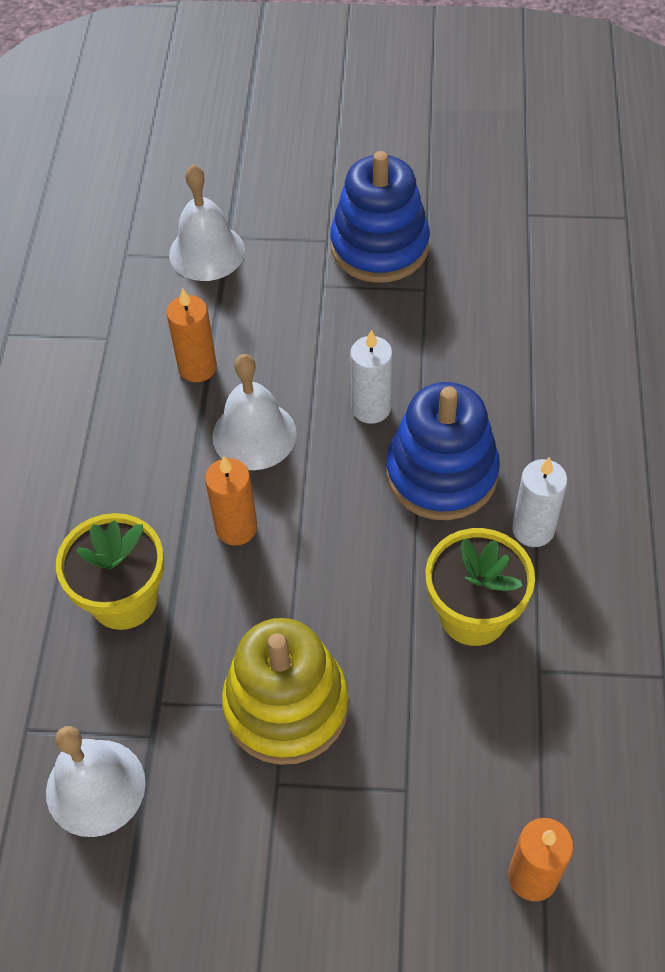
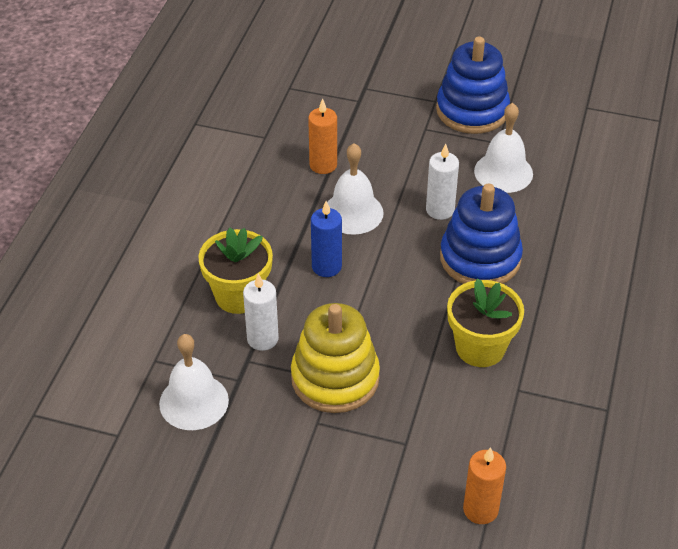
camera: 10 degrees right, 10 degrees down
white bell [169,165,245,281] -> white bell moved to [474,103,533,193]
orange candle [205,456,257,546] -> blue candle [311,201,342,277]
white candle [512,457,568,547] -> white candle moved to [243,273,279,351]

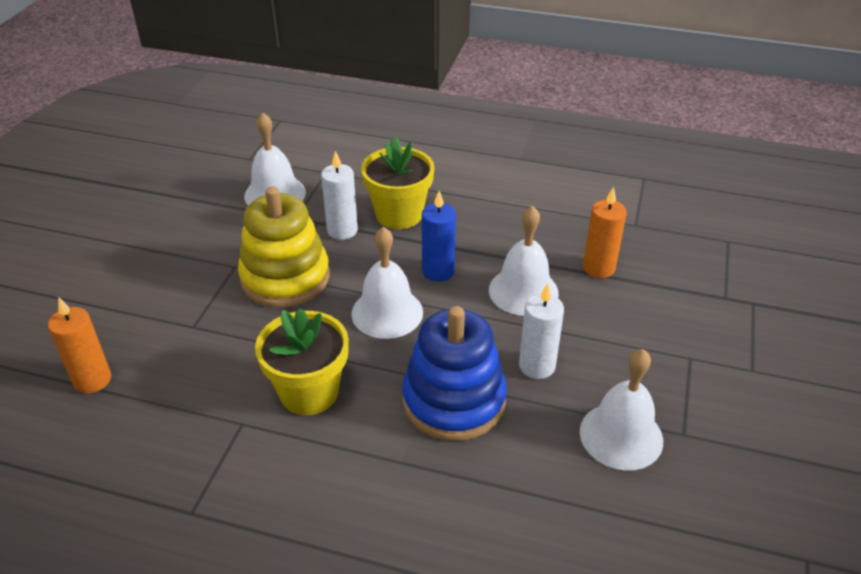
camera: 90 degrees right, 5 degrees down
blue stacking toy [436,37,510,134] -> none
none -> white bell [351,227,423,339]

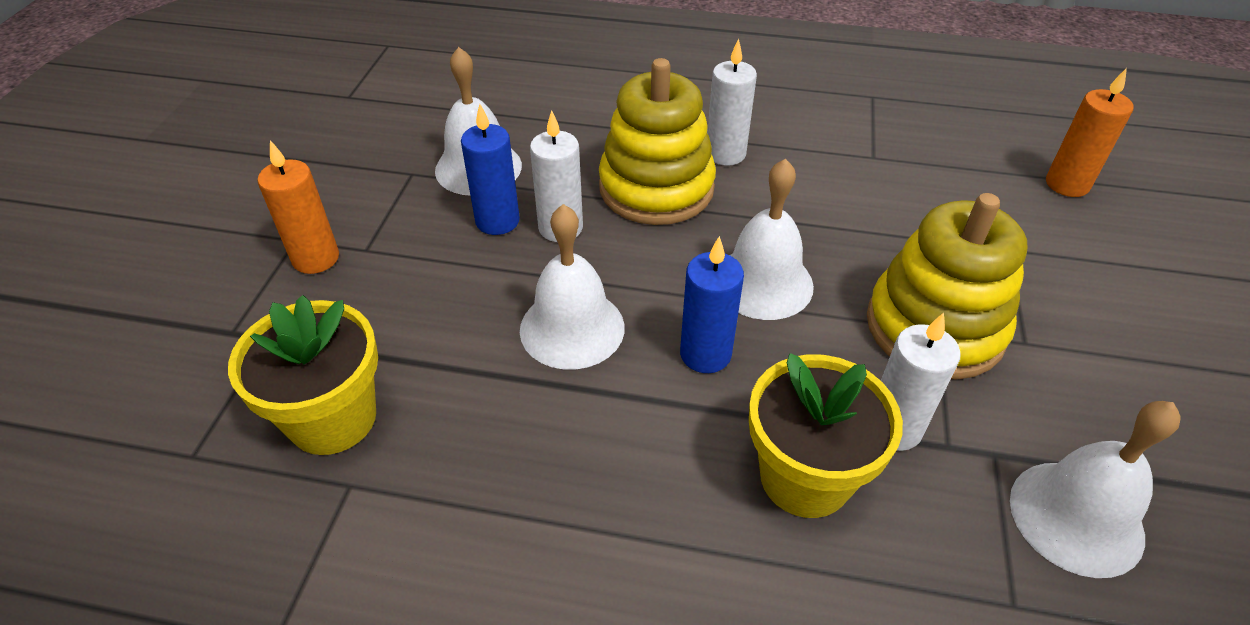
camera: 175 degrees right, 5 degrees up
yellow flower pot [255,308,349,415] -> yellow flower pot moved to [228,295,378,455]
blue stacking toy [402,306,507,441] -> yellow stacking toy [599,58,716,225]
orange candle [583,187,627,278] -> orange candle moved to [258,140,339,274]
none -> blue candle [461,104,520,235]
none -> white candle [707,39,757,166]

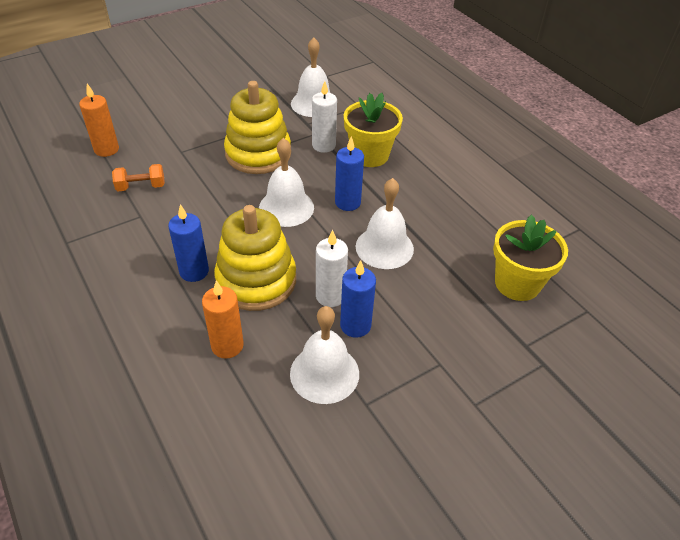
camera: 135 degrees left, 0 degrees up
orange candle [258,140,339,274] -> orange candle moved to [202,280,244,359]
white candle [707,39,757,166] -> blue candle [168,204,209,282]
none -> orange dumbbell [112,164,165,191]

